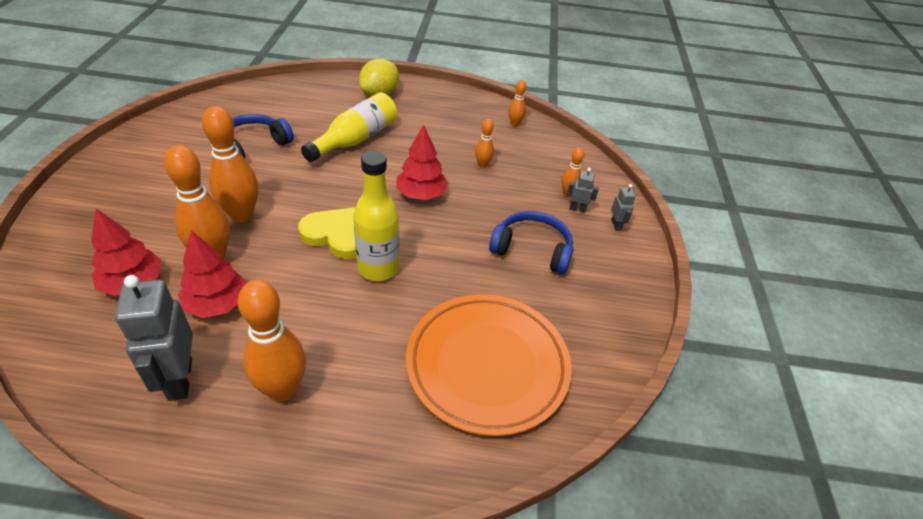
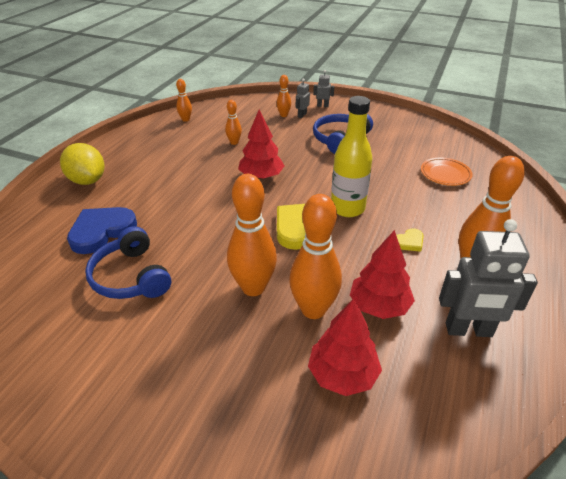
camera: 70 degrees left, 5 degrees down
yellow bottle [301,92,397,162] -> none
orange plate [406,294,572,436] -> orange plate [421,158,473,186], size x0.45
none -> blue heart [67,207,137,254]
none -> yellow heart [396,228,424,252]

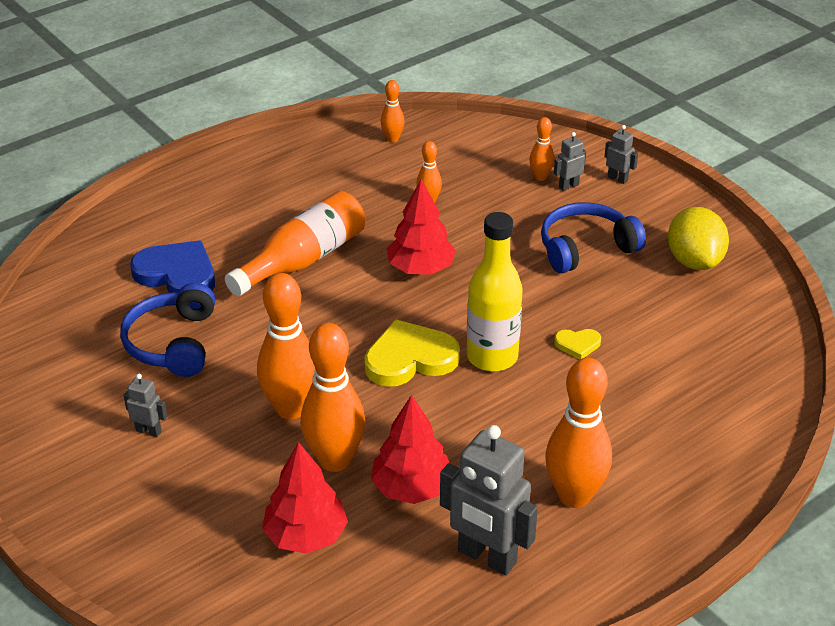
camera: 30 degrees right, 0 degrees up
yellow lemon [60,143,104,185] -> yellow lemon moved to [668,207,729,270]
blue heart [67,207,137,254] -> blue heart turned 45 degrees clockwise [130,240,215,293]
yellow heart [396,228,424,252] -> yellow heart moved to [554,329,601,359]
orange plate [421,158,473,186] -> none
none -> grey robot [124,374,167,437]
none -> orange bottle [225,191,365,296]

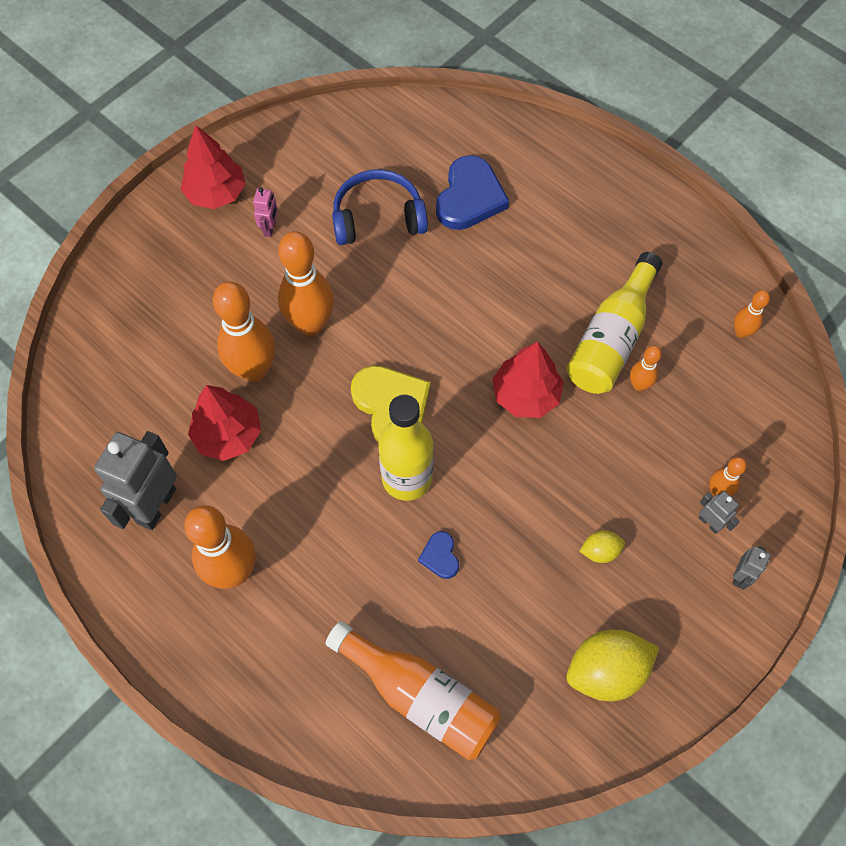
camera: 80 degrees right, 25 degrees up
grey robot [124,374,167,437] -> pink robot [253,188,278,237]
orange bottle [225,191,365,296] -> orange bottle moved to [326,621,501,760]
red tree [262,442,348,554] -> red tree moved to [180,125,246,209]
blue headphones [541,202,646,273] -> yellow lemon [579,530,625,563]
yellow heart [554,329,601,359] -> blue heart [418,531,459,579]
none -> yellow bottle [566,252,662,394]

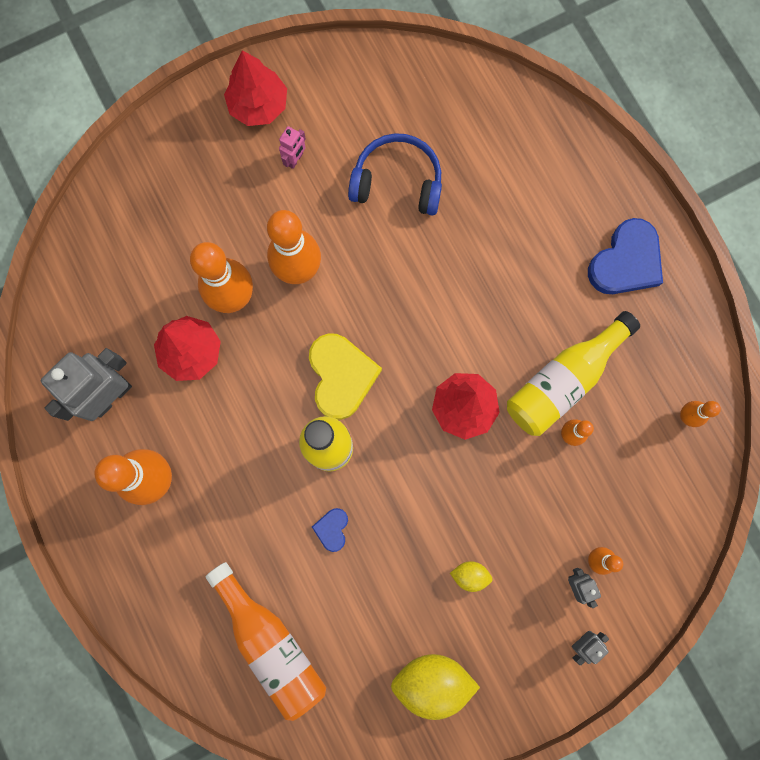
camera: 20 degrees right, 15 degrees up
blue heart [436,155,509,230] -> blue heart moved to [588,218,663,294]

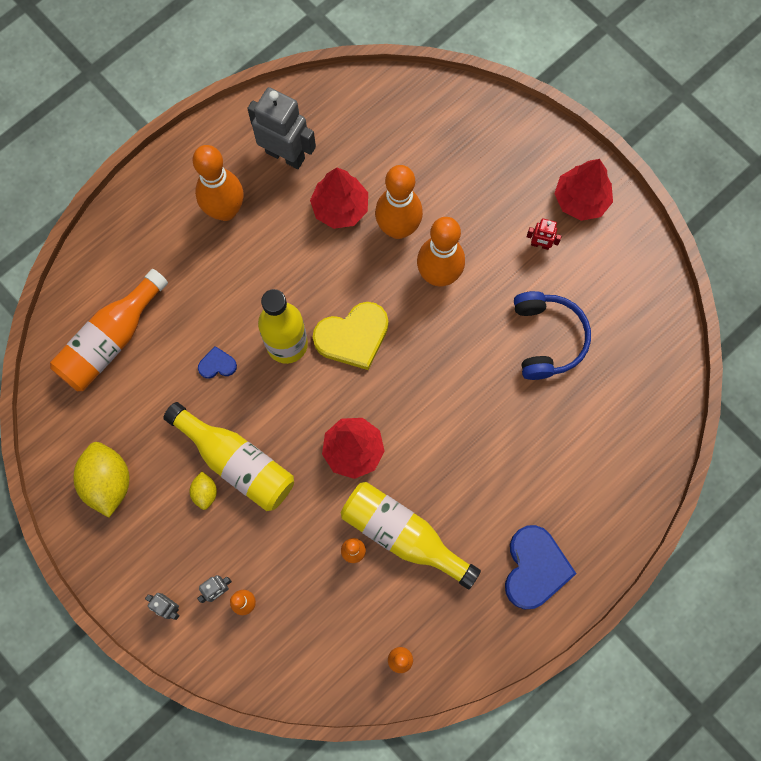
camera: 75 degrees right, 5 degrees down
pink robot [279,126,306,169] -> red robot [527,218,562,250]
blue heart [588,218,663,294] -> blue heart turned 105 degrees counterclockwise [505,525,576,609]
none -> yellow bottle [163,402,294,511]

